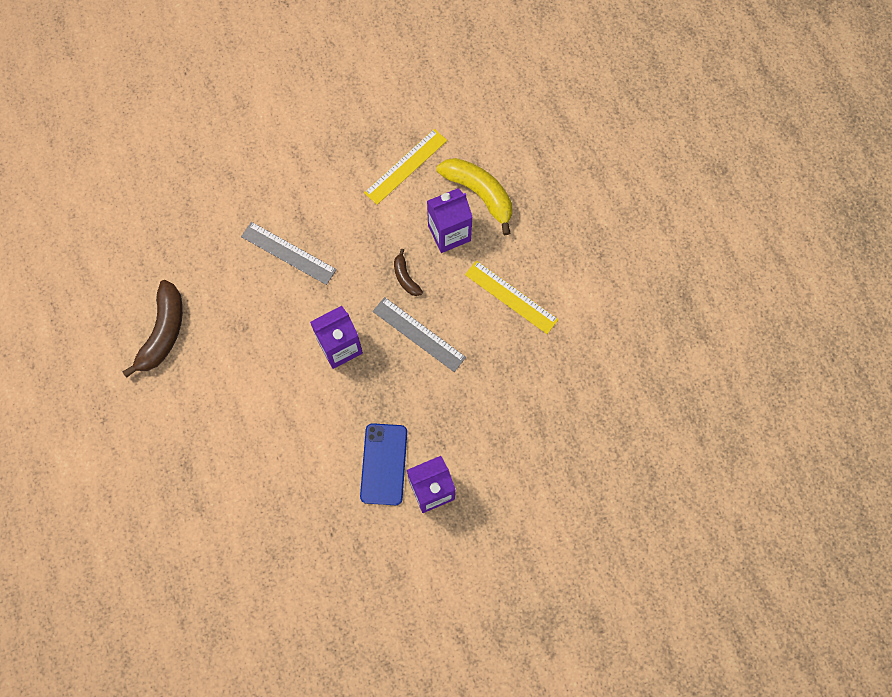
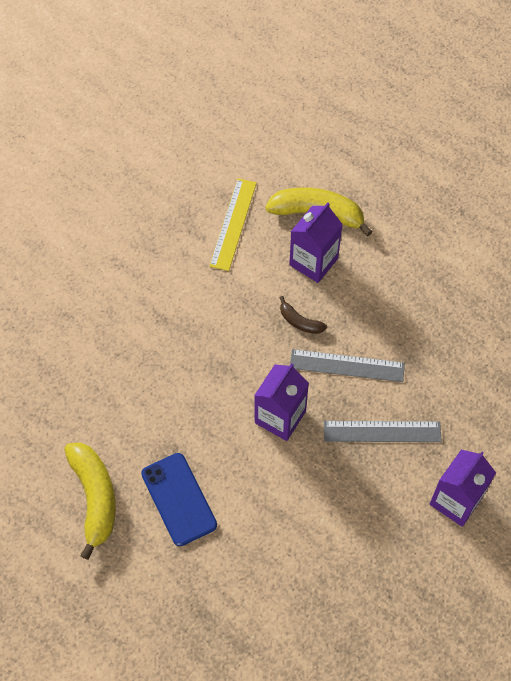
camera: 30 degrees left, 10 degrees down
brown banana [122,280,183,378] -> yellow banana [64,442,116,560]
grey ruler [241,222,337,285] -> grey ruler moved to [324,421,442,442]
blue phone [360,423,407,505] -> blue phone moved to [141,453,217,546]
yellow ruler [465,261,559,334] -> none

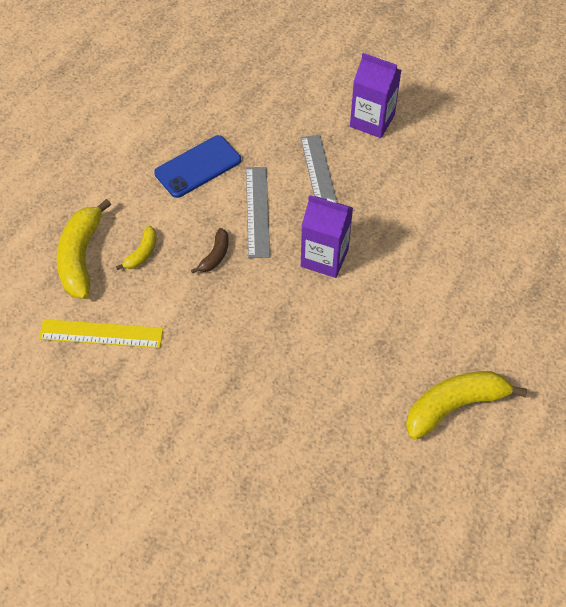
camera: 100 degrees left, 5 degrees down
blue phone [141,453,217,546] -> blue phone moved to [154,135,241,198]
purple carton [289,203,343,283] -> yellow banana [116,226,157,270]

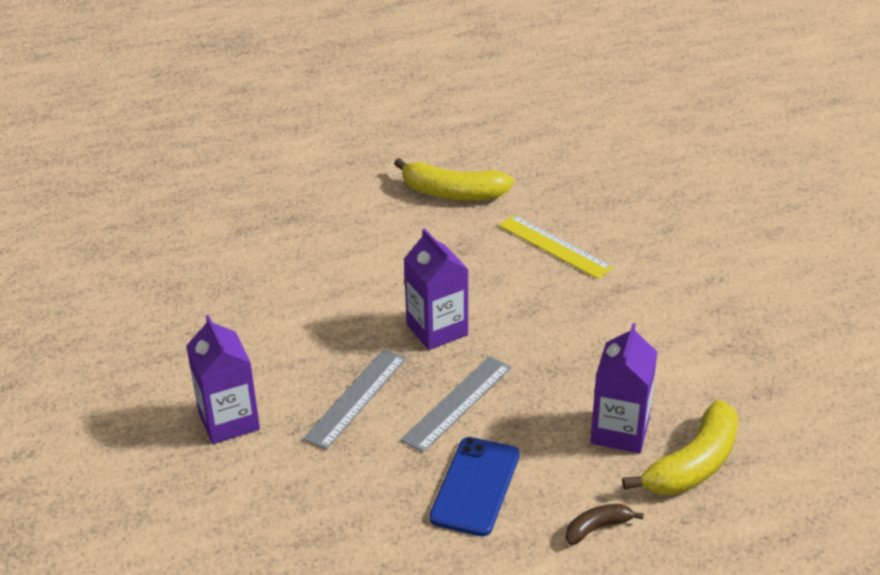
camera: 140 degrees left, 20 degrees down
yellow ruler [39,319,163,348] -> yellow ruler moved to [498,215,613,279]
yellow banana [116,226,157,270] -> purple carton [591,323,657,453]
blue phone [154,135,241,198] -> blue phone turned 75 degrees counterclockwise [429,437,520,536]
brown banana [191,228,229,274] -> brown banana moved to [566,504,644,545]

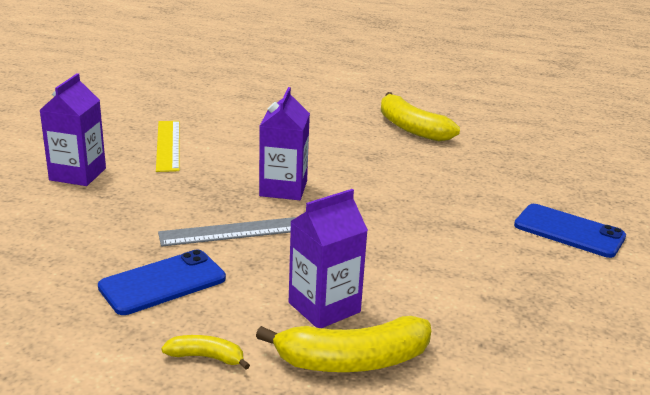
camera: 35 degrees right, 10 degrees down
grey ruler [303,349,406,450] -> none
yellow ruler [498,215,613,279] -> yellow ruler moved to [156,121,180,172]
brown banana [566,504,644,545] -> yellow banana [161,335,250,370]
none -> blue phone [514,204,626,258]

